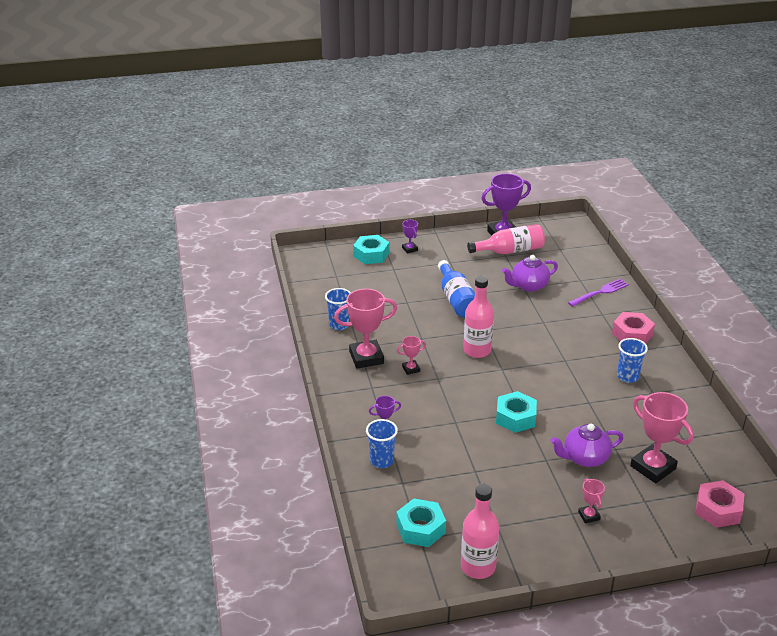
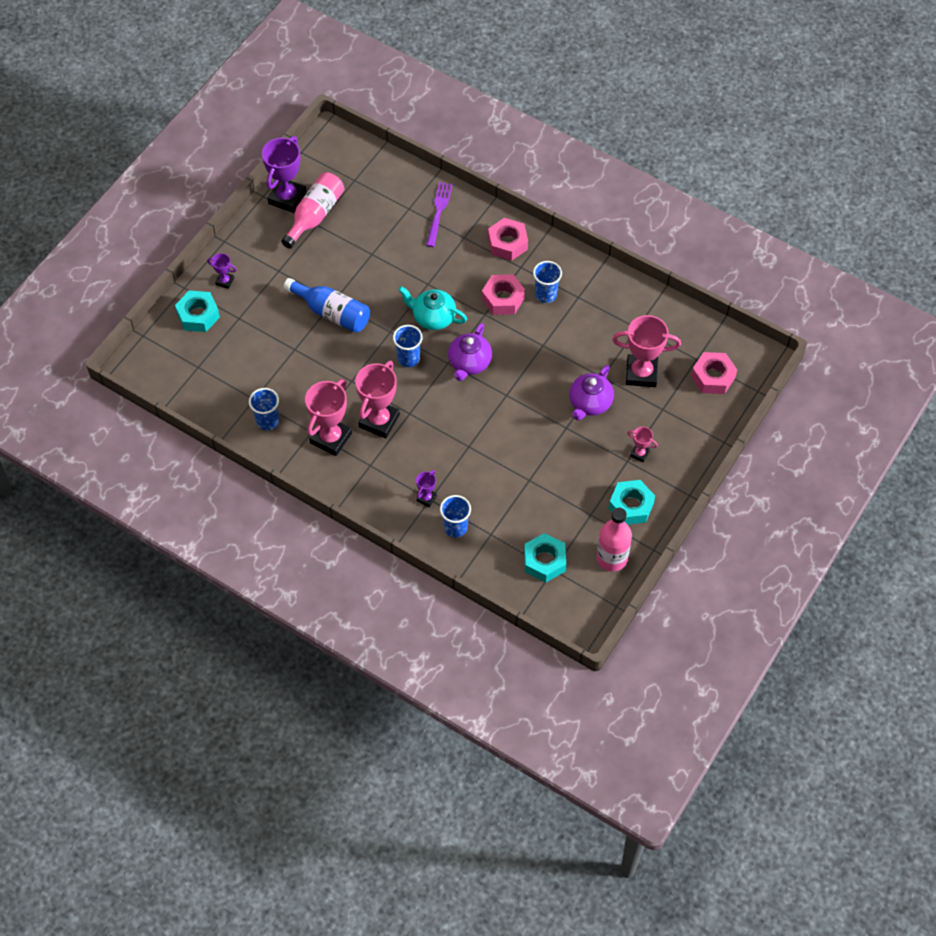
camera: 45 degrees left, 25 degrees up
pink trophy [397,336,426,375] -> pink trophy [355,361,400,438], size x2.07
pink bottle [463,276,494,358] -> blue cup [393,325,423,367]
turquoise nut [496,391,537,433] -> turquoise nut moved to [609,480,655,525]
purple teapot [502,255,558,292] -> purple teapot moved to [448,323,492,381]
none -> turquoise teapot [398,286,467,330]
none -> pink nut [482,274,525,315]

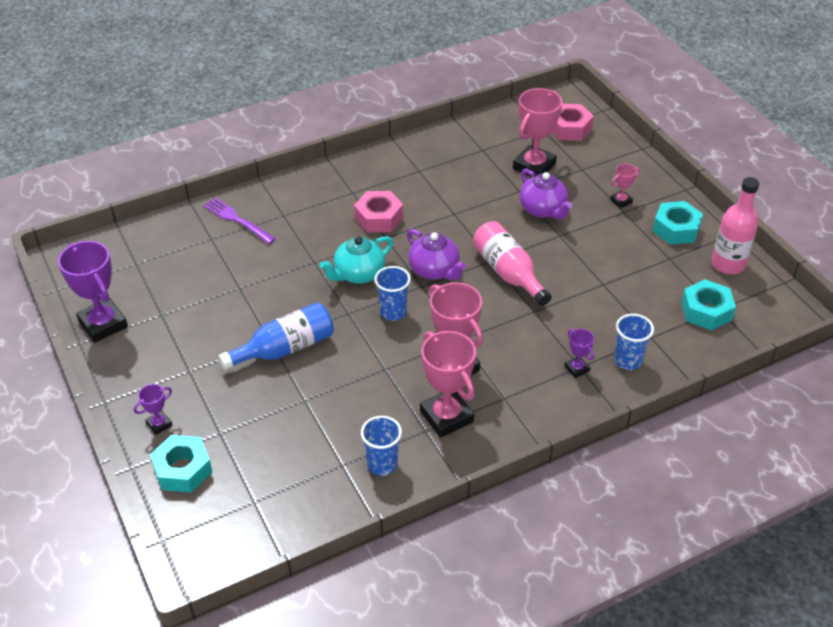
camera: 60 degrees left, 15 degrees down
pink bottle [281,172,344,249] -> pink bottle moved to [473,221,552,306]
pink nut [488,218,528,261] -> none
blue cup [533,261,562,303] -> none

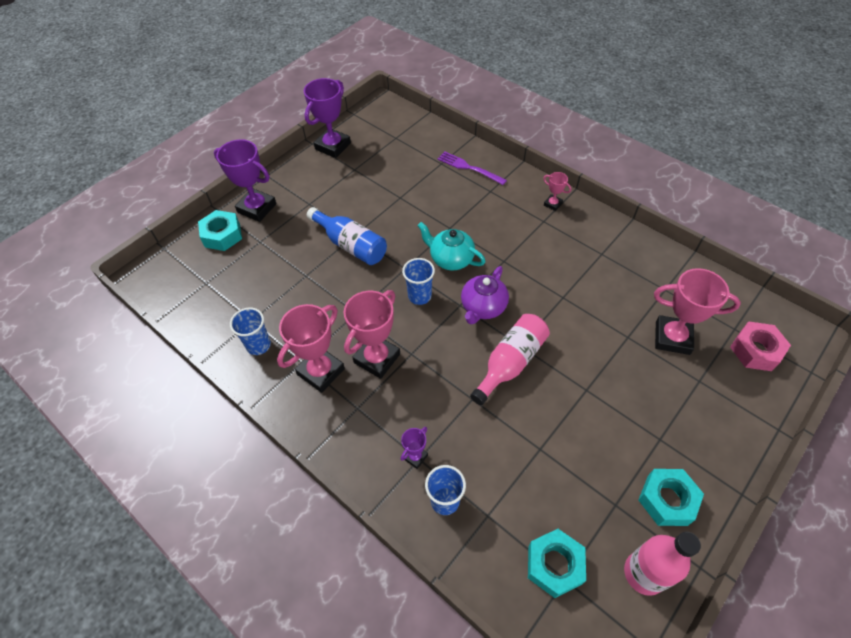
camera: 70 degrees right, 10 degrees up
purple trophy [134,384,172,435] -> purple trophy [214,139,277,222], size x2.07
purple fork [203,197,276,244] -> purple fork turned 75 degrees counterclockwise [437,151,507,185]
pink nut [354,191,403,233] -> none
purple teapot [520,168,573,219] -> none
pink trophy [610,164,640,208] -> pink trophy moved to [543,172,572,211]

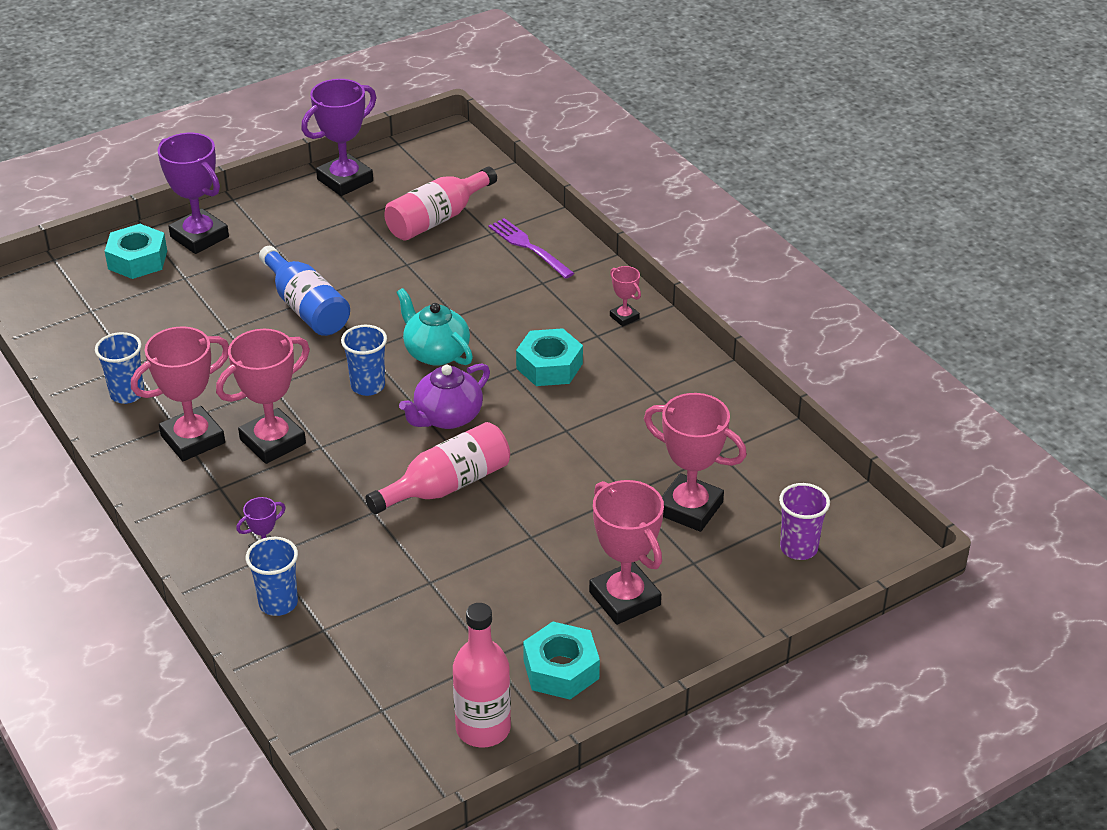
camera: 15 degrees right, 15 degrees down
turquoise nut [528,529,586,598] -> turquoise nut moved to [516,328,583,386]
pink nut [730,321,791,371] -> purple cup [779,483,830,560]
none -> pink bottle [384,167,497,240]
none -> pink trophy [589,480,664,625]

